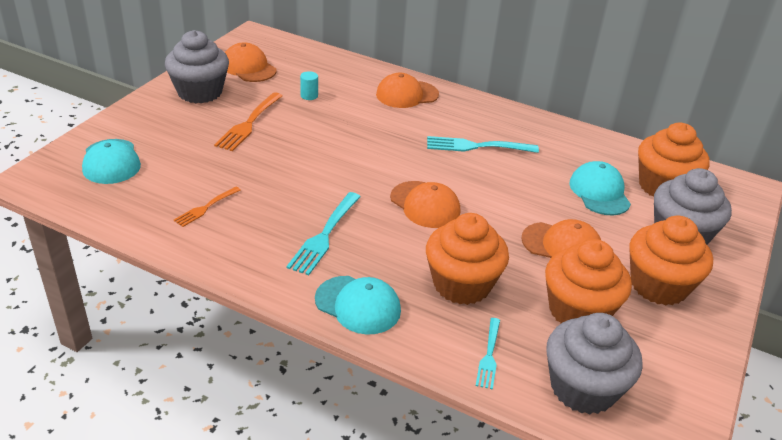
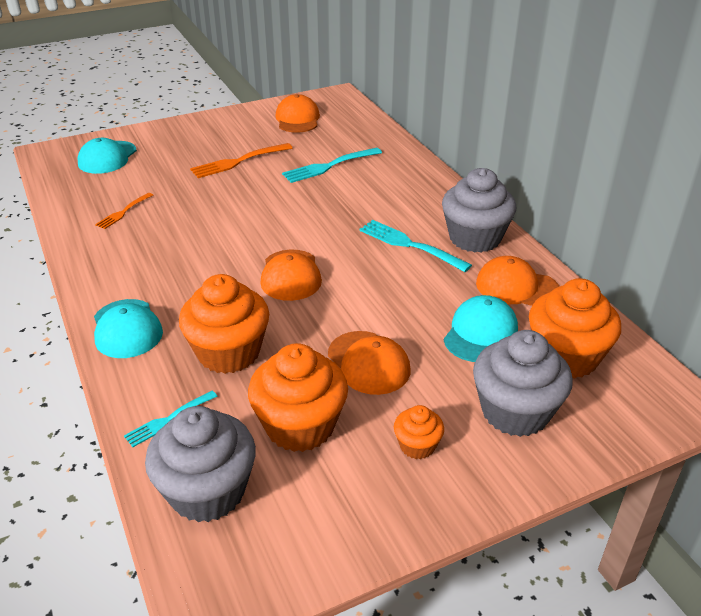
camera: 40 degrees right, 0 degrees up
grey cupcake [165,30,229,104] -> grey cupcake moved to [442,168,516,253]
orange fork [174,187,241,227] -> orange fork turned 45 degrees counterclockwise [95,193,153,229]
turquoise fork [286,192,361,275] -> turquoise fork moved to [282,148,382,183]
turquoise cylinder [300,71,318,100] -> none
orange cap [376,73,439,108] -> orange cap moved to [476,256,559,306]
orange cupcake [629,216,713,306] -> orange cupcake [394,405,444,459], size x0.50

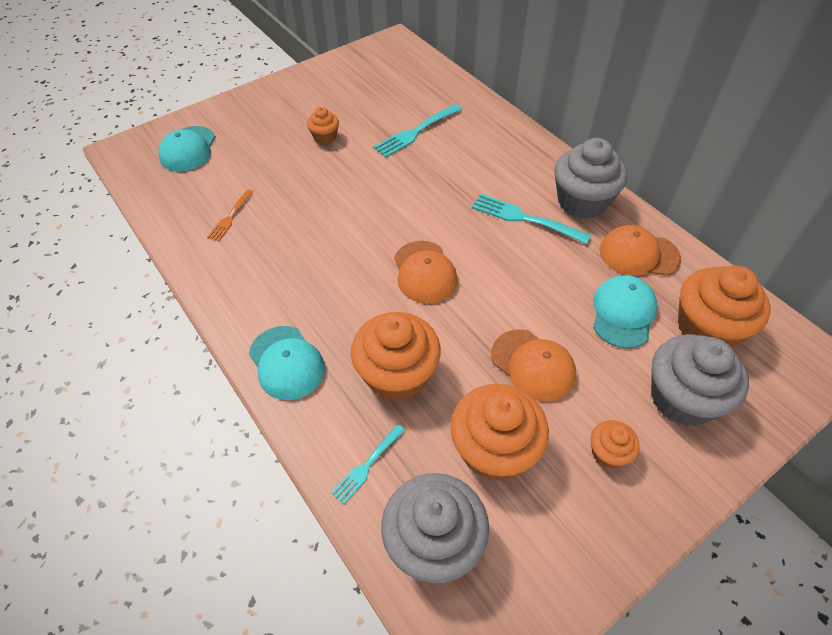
camera: 10 degrees left, 15 degrees up
orange fork [190,143,292,178] -> orange cupcake [307,107,339,144]
orange cap [275,94,320,133] -> none

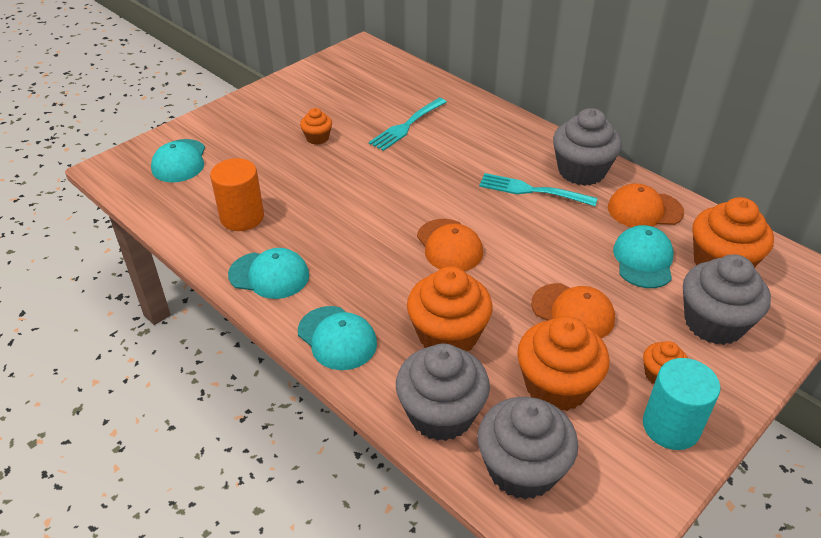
camera: 10 degrees left, 10 degrees down
orange fork [207,189,254,241] -> orange cylinder [210,158,264,231]
turquoise fork [331,424,405,504] -> grey cupcake [396,343,490,441]
none -> turquoise cap [228,248,309,299]
none -> turquoise cylinder [643,358,720,450]

